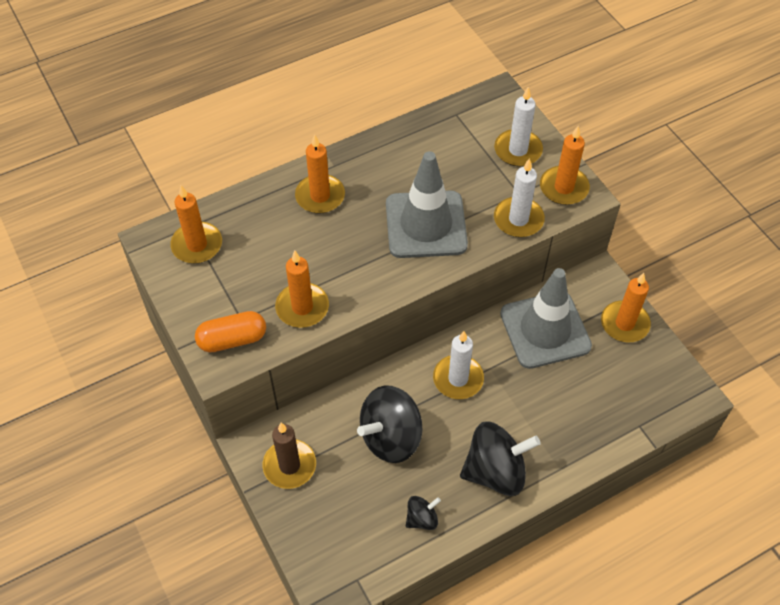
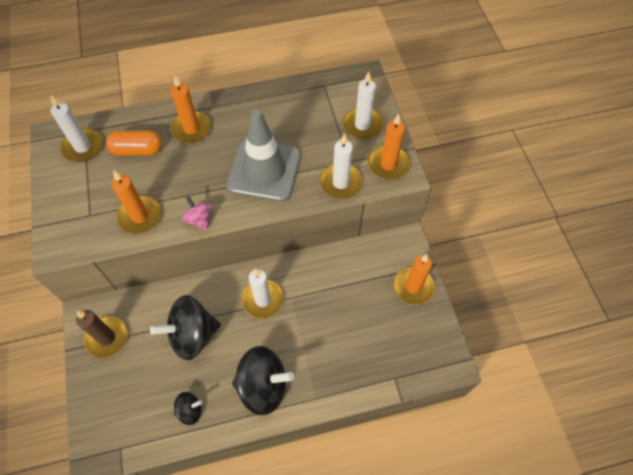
camera: 15 degrees right, 5 degrees up
orange candle [170,186,222,263] -> white candle [51,95,102,162]
orange capsule [195,311,266,352] -> orange capsule moved to [106,131,162,156]
grey traffic cone [500,268,592,369] -> none
none -> pink spinning top [182,196,211,230]

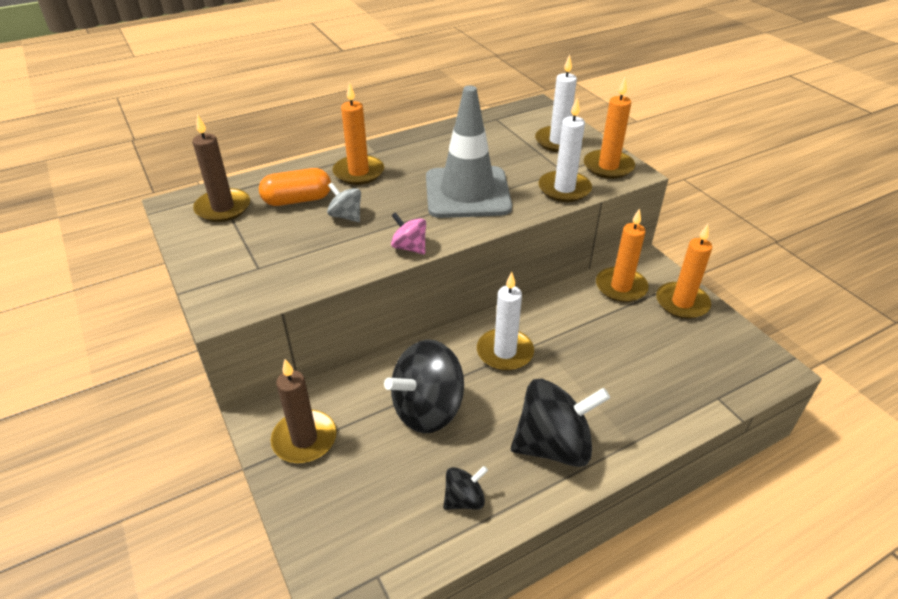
camera: 15 degrees left, 20 degrees down
white candle [51,95,102,162] -> brown candle [192,114,250,222]
orange candle [111,171,161,234] -> orange candle moved to [596,208,649,302]
none -> grey spinning top [327,183,361,222]

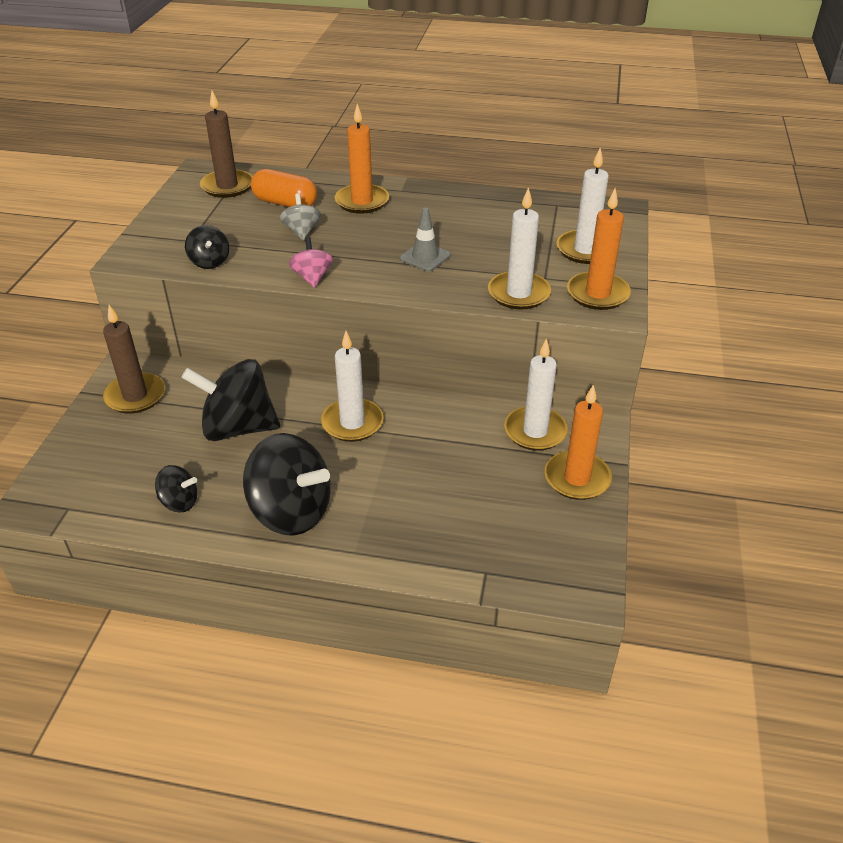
camera: 40 degrees right, 0 degrees up
grey traffic cone [426,85,512,218] -> grey traffic cone [400,208,451,271], size x0.44
orange candle [596,208,649,302] -> white candle [504,338,568,451]
none -> black spinning top [185,225,229,269]

